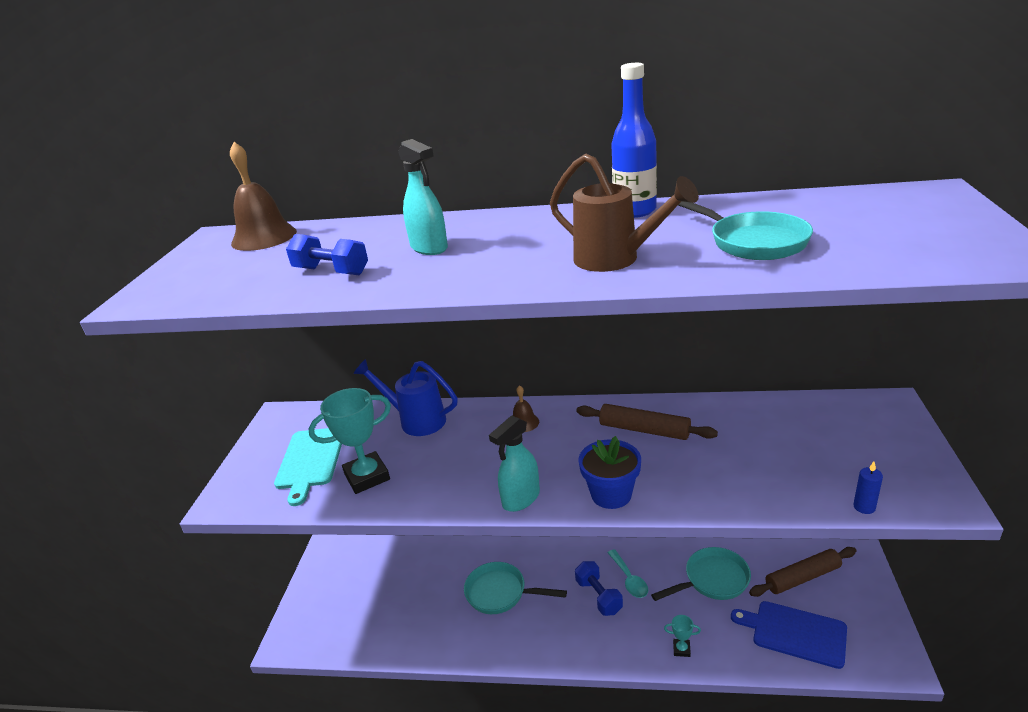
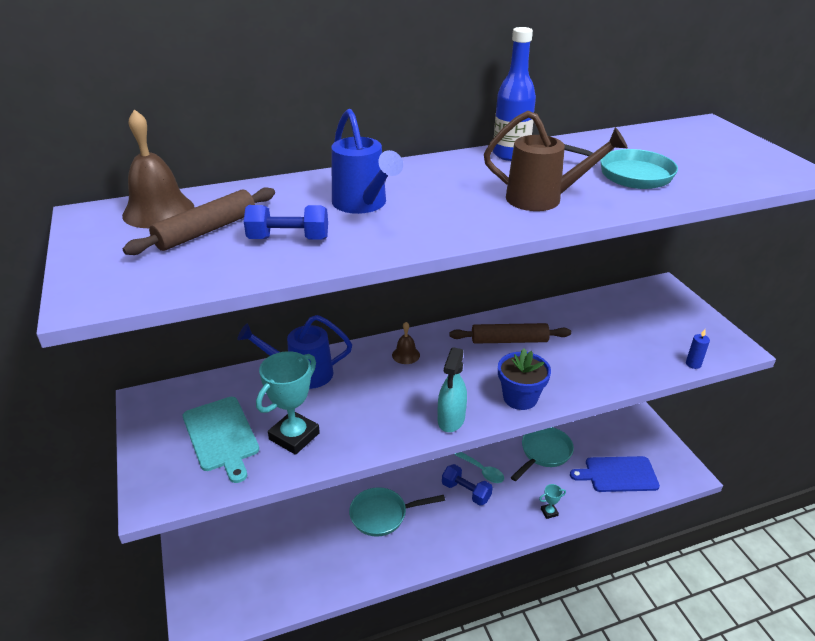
camera: 30 degrees left, 5 degrees up
turquoise spray bottle [398,139,448,255] -> blue watering can [331,109,403,214]
brown rolling pin [749,547,856,597] -> brown rolling pin moved to [123,187,275,255]

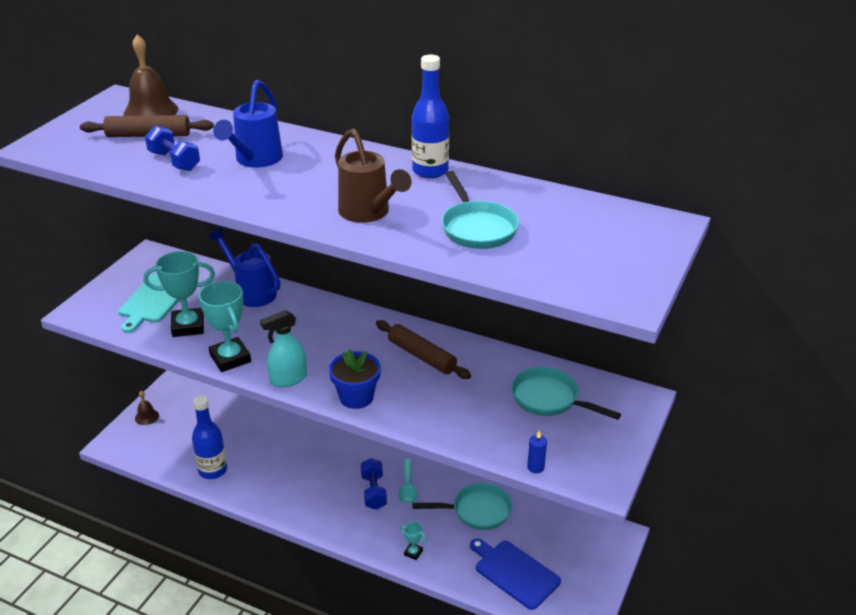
camera: 45 degrees right, 0 degrees up
turquoise pan [349,487,445,537] -> turquoise pan moved to [511,367,621,420]
brown bell [392,322,420,364] -> brown bell moved to [135,391,159,425]
none -> blue bottle [192,395,227,479]
none -> turquoise trophy [199,281,251,372]

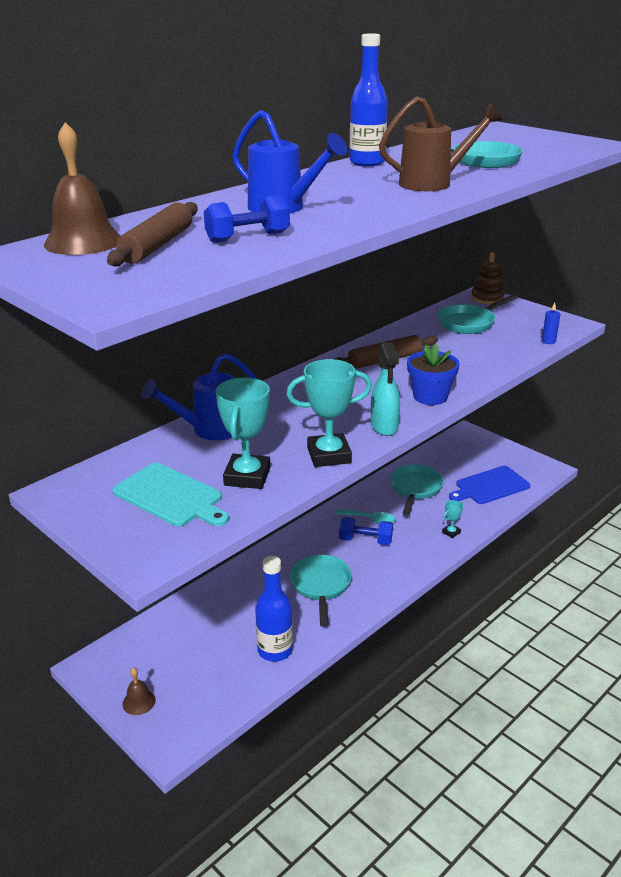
camera: 70 degrees left, 5 degrees down
none -> turquoise pan [290,555,352,627]
none -> brown stacking toy [471,252,505,304]

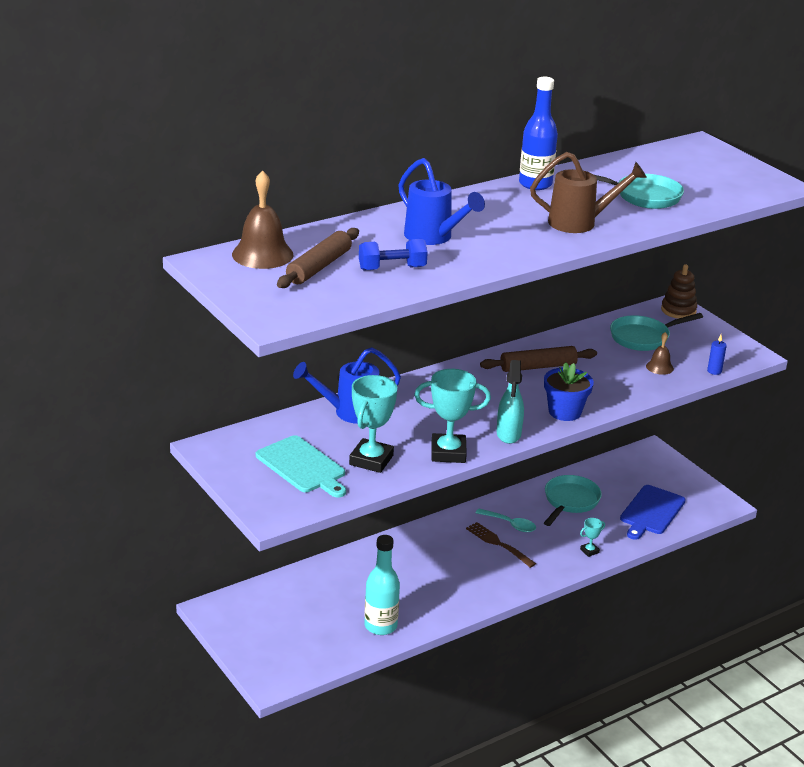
camera: 10 degrees right, 0 degrees up
brown bell [122,667,156,715] -> brown bell moved to [646,332,674,375]
blue bottle [255,556,293,662] -> turquoise bottle [364,535,400,635]
turquoise pan [290,555,352,627] -> none
blue dumbbell [339,517,393,545] -> brown fork [466,522,536,568]
blue cutting board [449,466,530,504] -> blue cutting board turned 45 degrees counterclockwise [620,485,686,540]

